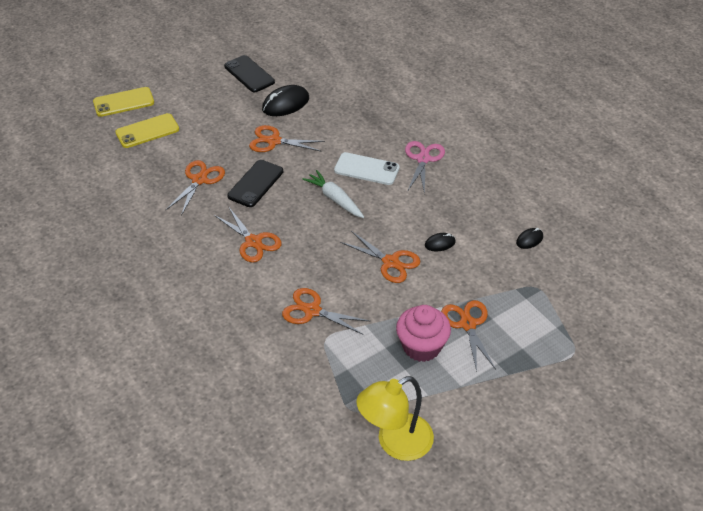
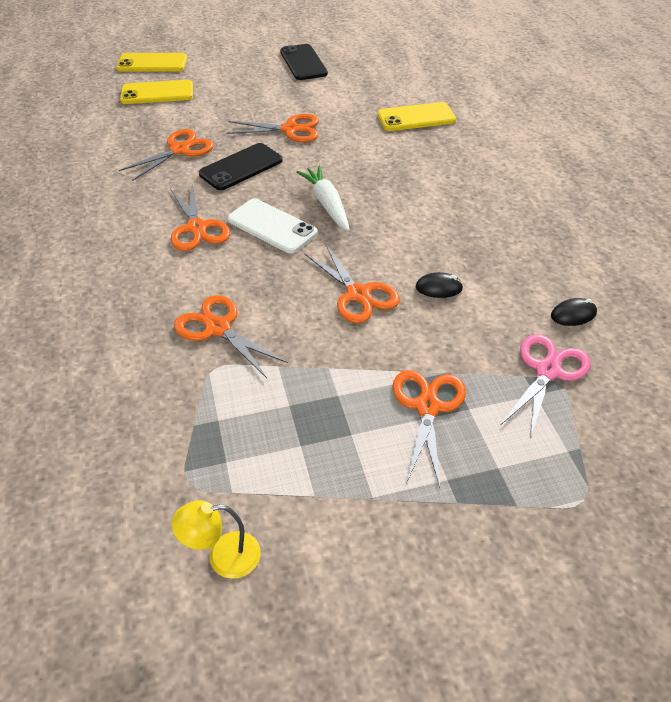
camera: 20 degrees right, 0 degrees up
orange scissors [249,125,325,152] -> orange scissors turned 150 degrees clockwise [226,114,319,142]
black mouse [262,85,309,116] -> none
white phone [334,152,400,185] -> white phone moved to [228,199,317,253]
yellow lamp [356,376,434,461] -> yellow lamp [172,500,261,579], size x0.55
pink cupcake [396,305,451,362] -> none
pink scissors [405,141,445,195] -> pink scissors moved to [501,334,591,438]
none -> yellow phone [377,102,456,131]

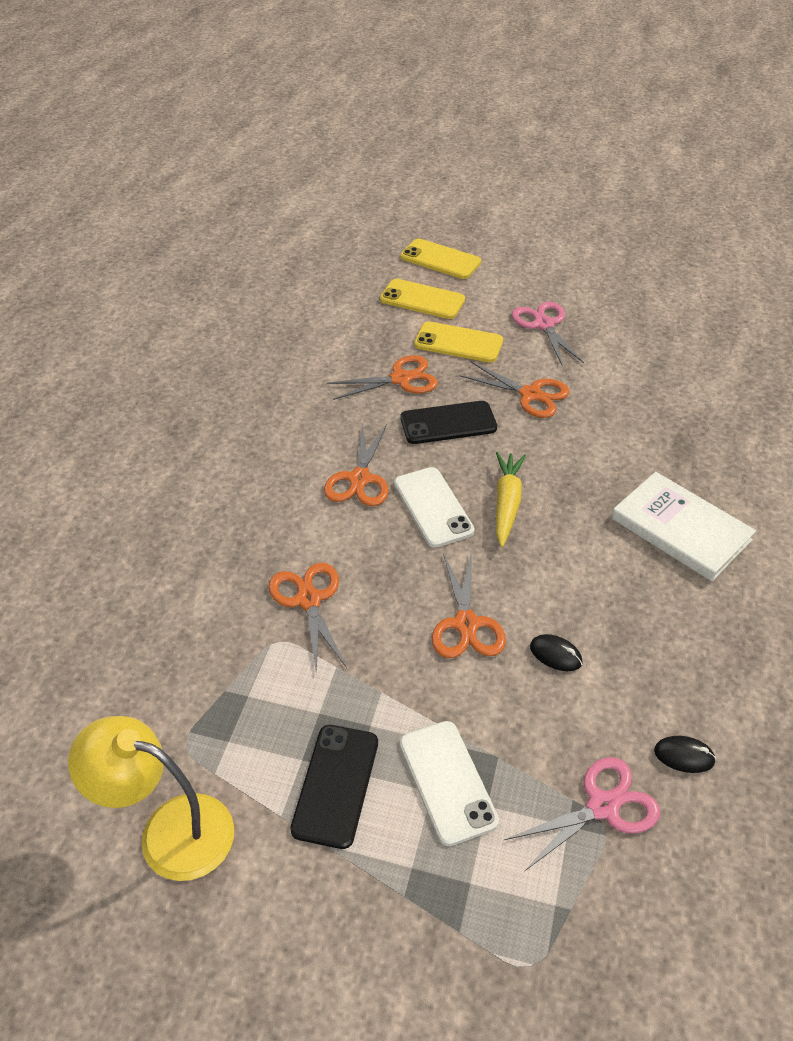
camera: 30 degrees right, 0 degrees up
yellow lamp [172,500,261,579] -> yellow lamp [68,716,234,881], size x1.83
black phone [280,44,328,80] -> black phone moved to [290,725,378,849]
white carrot [296,166,350,231] -> yellow carrot [496,452,526,547]
yellow phone [377,102,456,131] -> yellow phone moved to [414,321,503,363]
orange scissors [392,370,466,488] -> white phone [399,721,499,846]
none -> pink scissors [512,302,584,366]
none -> white book [611,472,756,581]

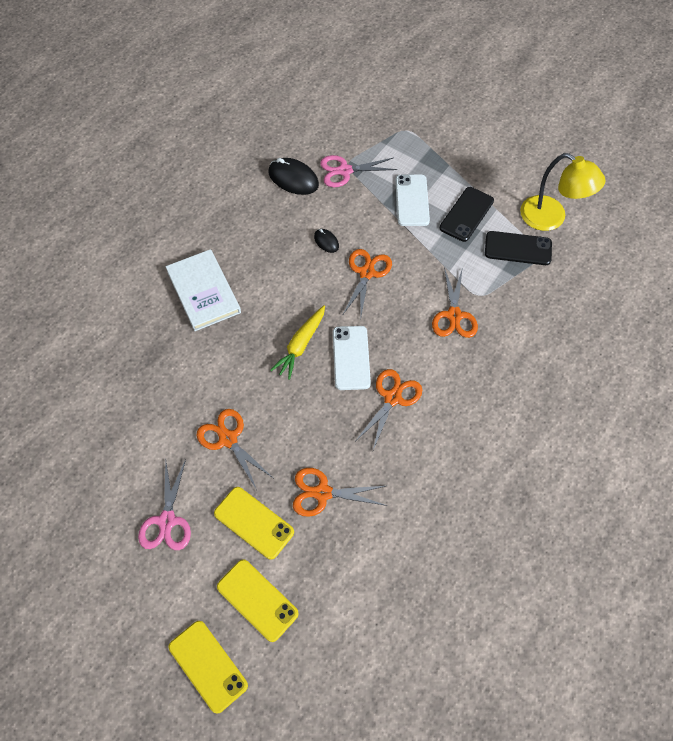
camera: 160 degrees left, 15 degrees up
black phone [400,401,497,444] -> black phone moved to [485,231,552,265]
black mouse [654,736,716,773] -> black mouse [269,158,319,195], size x1.86

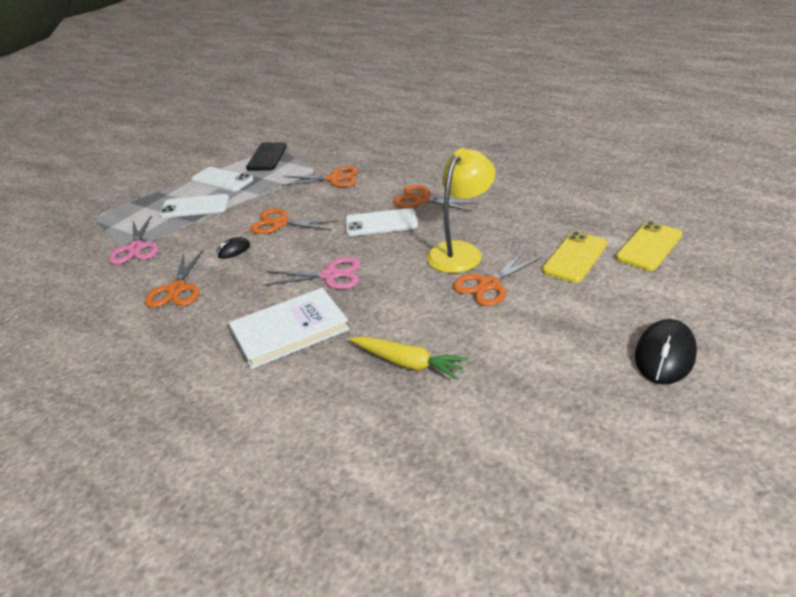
camera: 90 degrees left, 25 degrees down
pink scissors [138,459,191,550] -> pink scissors moved to [263,257,360,289]
yellow phone [169,621,248,714] -> none
black mouse [269,158,319,195] -> black mouse moved to [635,319,697,385]
yellow carrot [271,305,325,380] -> yellow carrot moved to [350,336,468,380]
orange scissors [293,468,387,517] -> orange scissors moved to [145,250,203,308]
black phone [440,187,494,242] -> white phone [191,167,254,192]
yellow lamp [520,153,606,231] -> yellow lamp moved to [426,148,496,273]

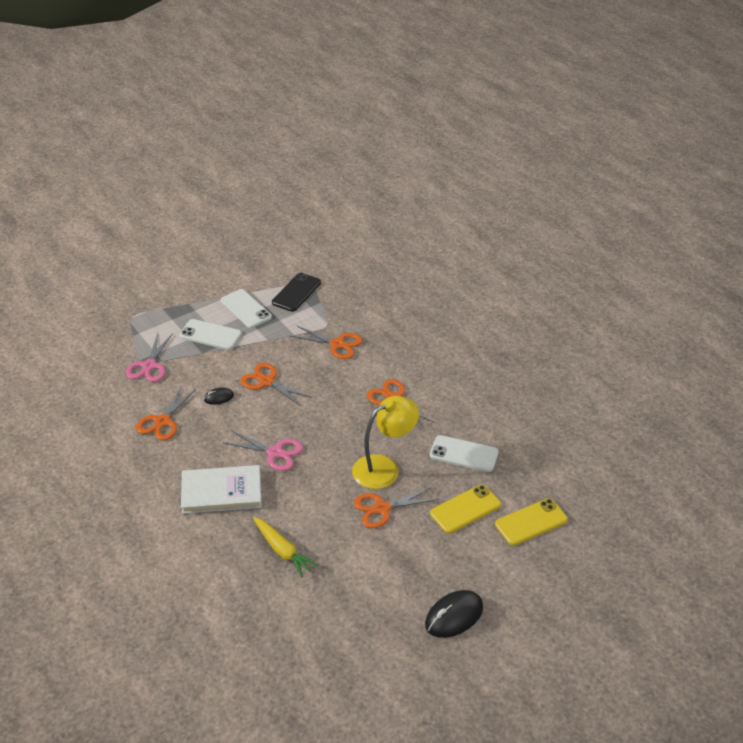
camera: 20 degrees right, 5 degrees up
white phone [345,208,418,236] -> white phone moved to [430,435,499,472]

